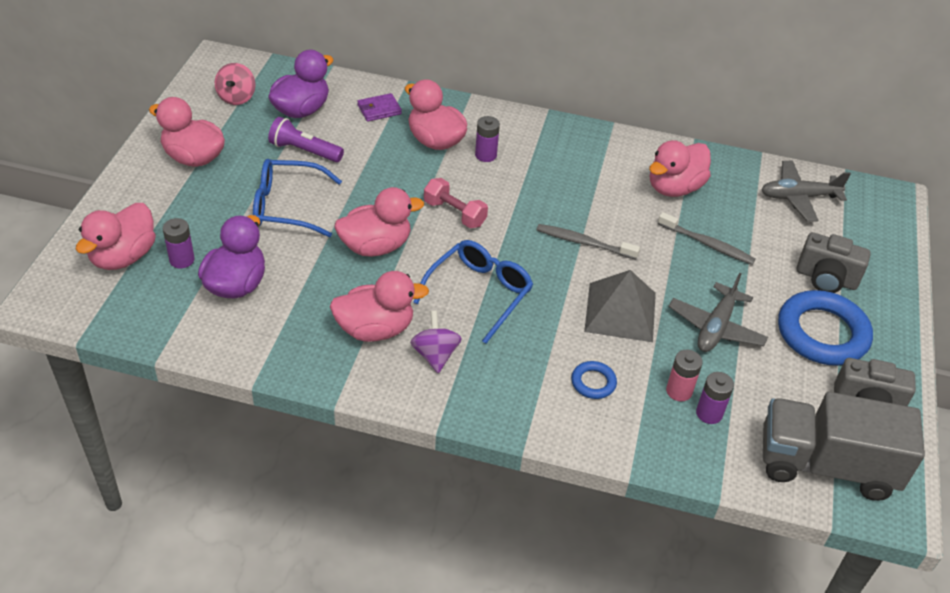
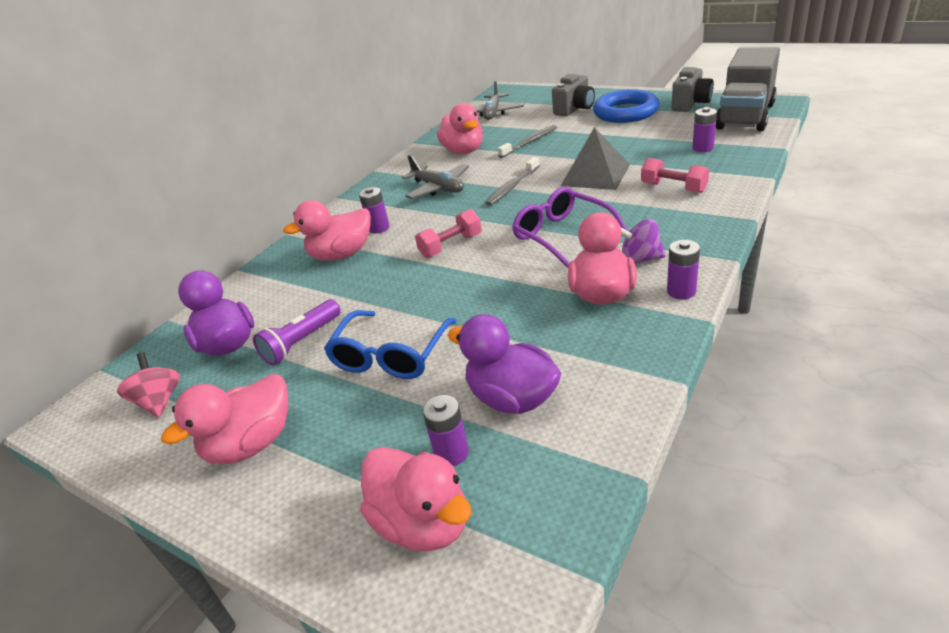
camera: 65 degrees left, 10 degrees down
pink spinning top [215,63,255,105] -> pink spinning top turned 135 degrees counterclockwise [117,352,180,418]
pink duck [334,187,424,257] -> none
purple wallet [357,93,402,122] -> none
blue glasses [413,240,533,344] -> purple glasses [512,187,629,268]
blue ring [571,361,617,399] -> pink dumbbell [641,158,709,193]
pink battery [666,349,703,401] -> none
grey plane [668,272,768,352] -> grey plane moved to [402,155,469,199]
none -> purple battery [667,240,700,299]

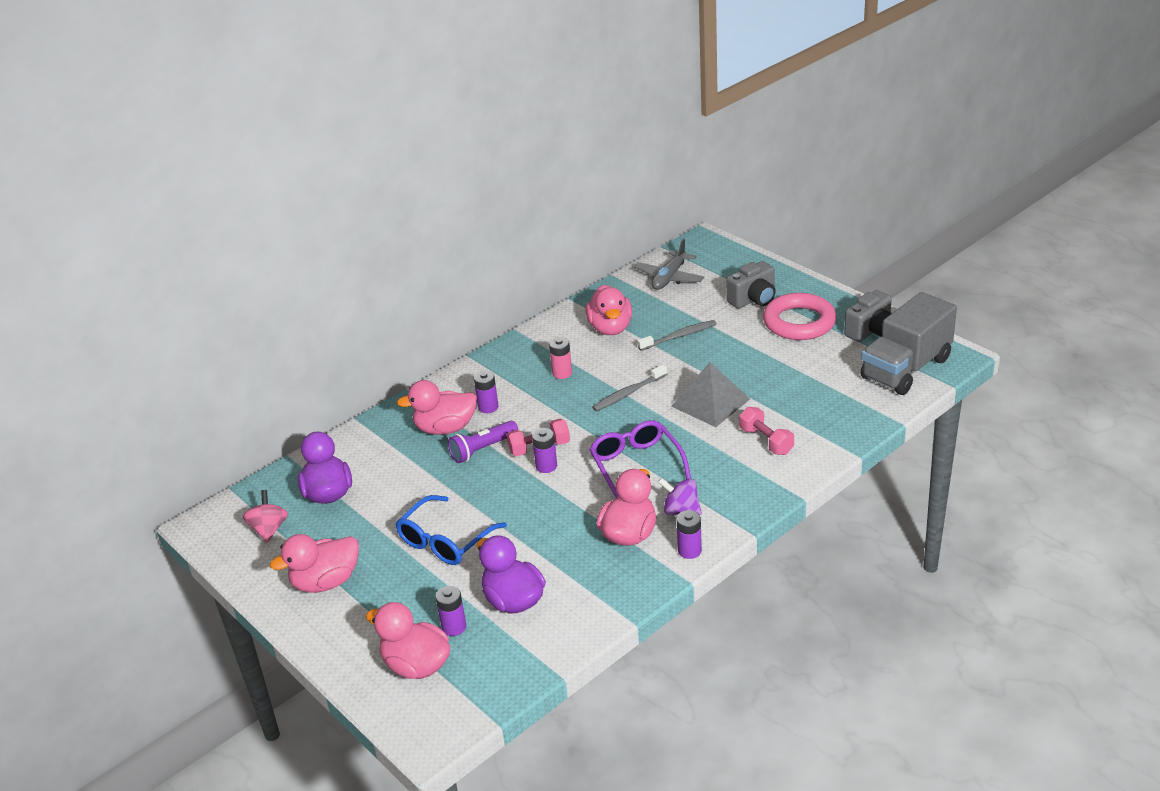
camera: 15 degrees right, 0 degrees up
purple flashlight [253,299,341,365] -> purple flashlight moved to [448,421,518,463]
pink duck [360,447,472,551] -> pink duck turned 150 degrees clockwise [366,602,450,679]
grey plane [402,155,469,199] -> pink battery [549,337,572,379]
blue ring [593,89,660,123] -> pink ring [763,293,836,340]
purple battery [692,107,717,152] -> purple battery moved to [532,428,557,473]

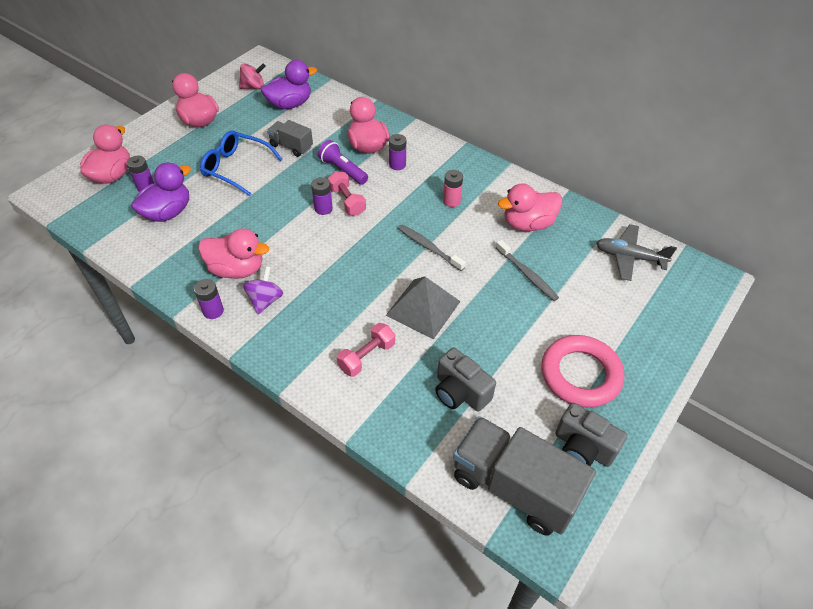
camera: 75 degrees right, 15 degrees up
purple glasses [589,420,691,498] -> none
grey camera [726,261,776,309] -> grey camera moved to [435,348,496,412]
none -> grey truck [267,120,313,157]

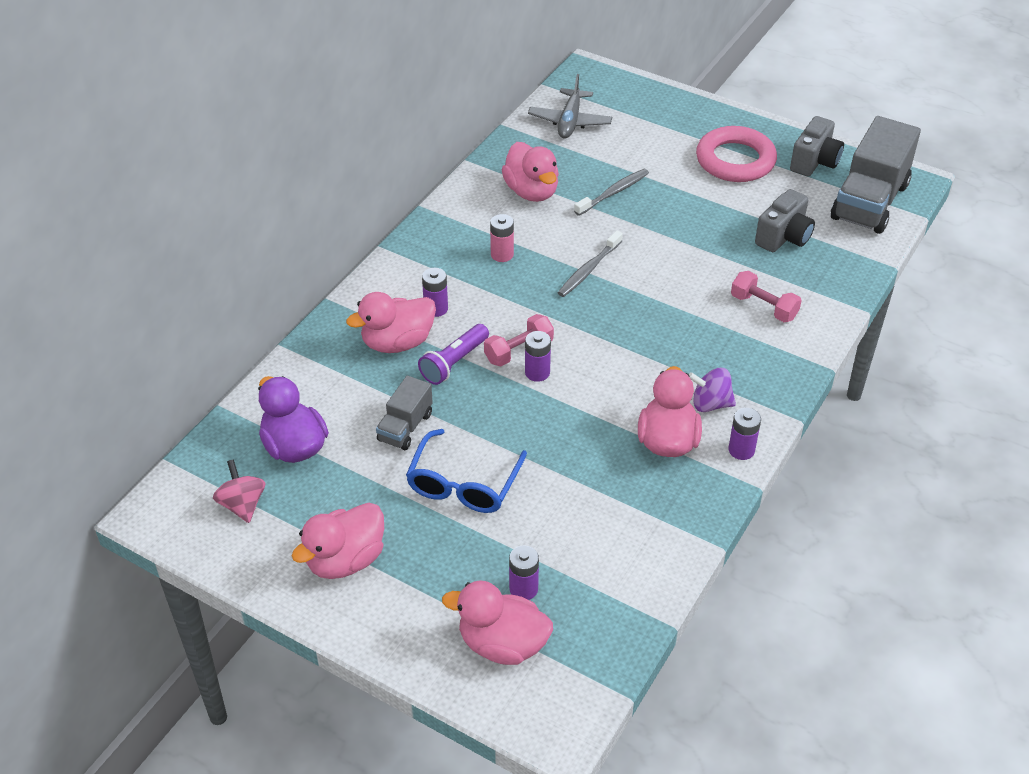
camera: 95 degrees left, 5 degrees down
purple duck [131,162,191,222] -> none
grey pyramid [385,276,461,339] -> none

